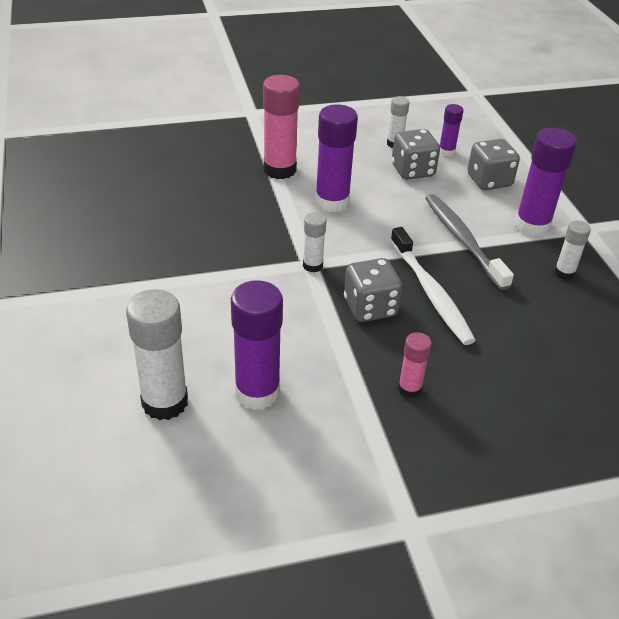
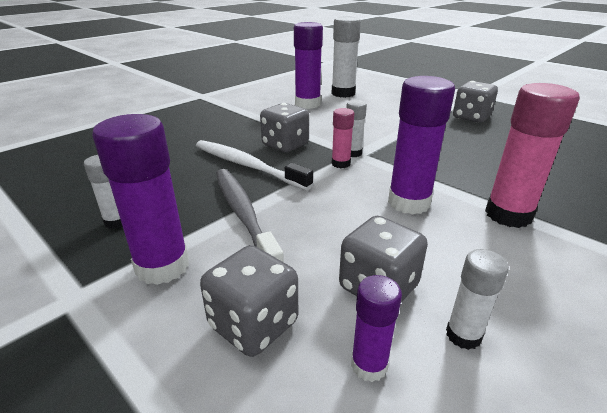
camera: 150 degrees right, 10 degrees down
pink glue stick [398,332,432,398] -> pink glue stick moved to [331,108,354,168]
grey toothbrush [425,194,514,290] -> grey toothbrush turned 150 degrees counterclockwise [216,169,284,262]
none -> grey dice [453,81,498,123]

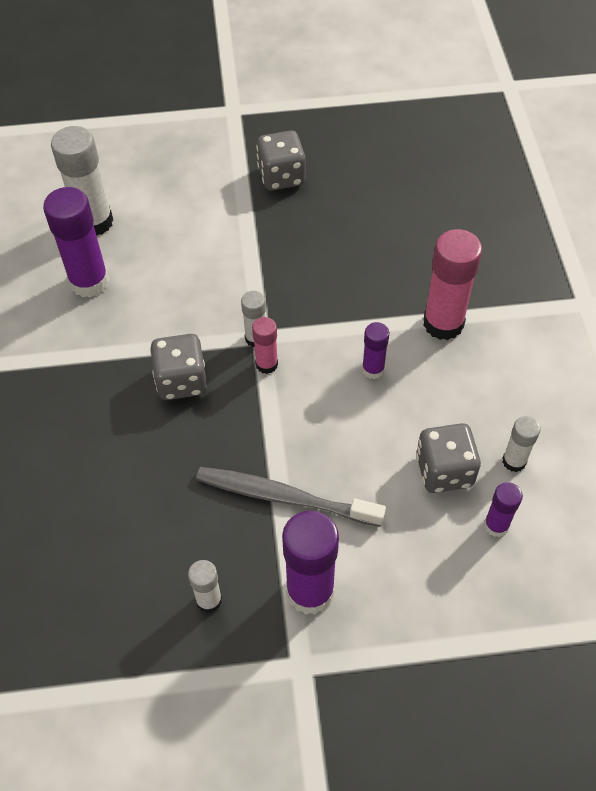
camera: 50 degrees left, 25 degrees up
white toothbrush [196,140,313,190] -> none
grey dice [200,245,298,357] -> none
purple glue stick [388,76,455,215] -> purple glue stick [362,322,389,379], size x0.54

